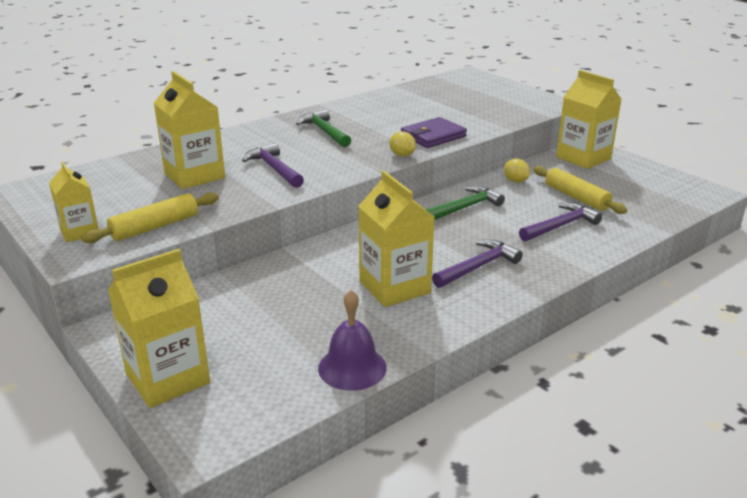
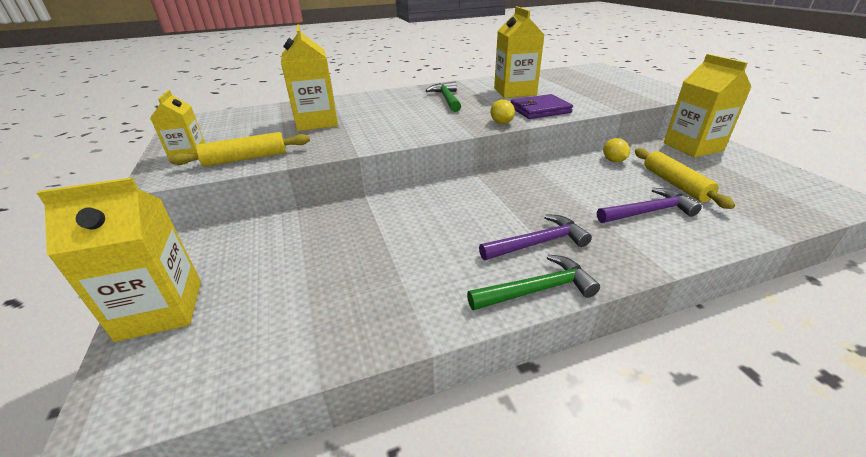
camera: 20 degrees right, 5 degrees up
purple hammer [242,143,304,188] -> none
purple bell [318,290,387,391] -> none
yellow carton [358,171,434,307] -> yellow carton moved to [494,6,544,98]
green hammer [426,186,505,220] -> green hammer moved to [467,254,600,310]

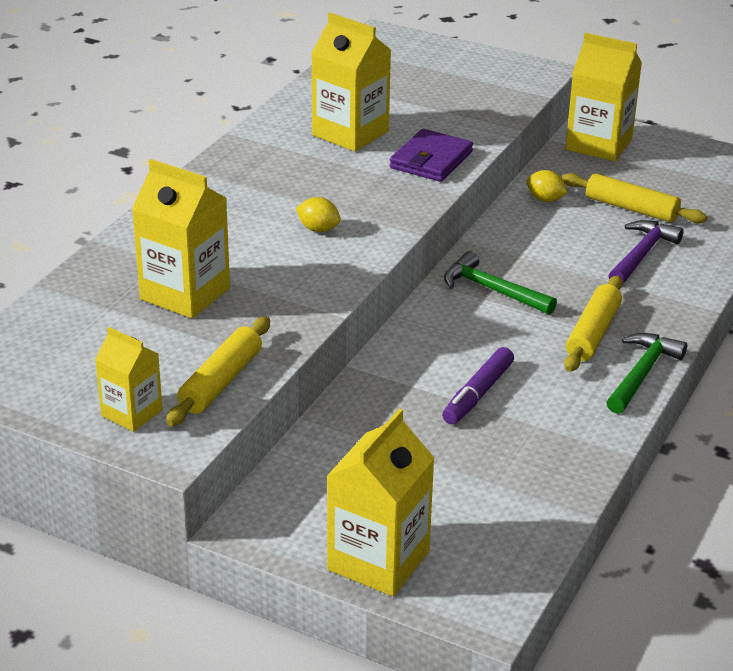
camera: 45 degrees left, 0 degrees up
green hammer [425,81,461,112] -> green hammer moved to [444,251,557,315]
purple hammer [479,214,592,260] -> yellow rolling pin [564,275,623,372]
yellow lemon [490,99,515,124] -> yellow lemon moved to [296,197,341,232]
none -> purple marker [442,347,514,424]

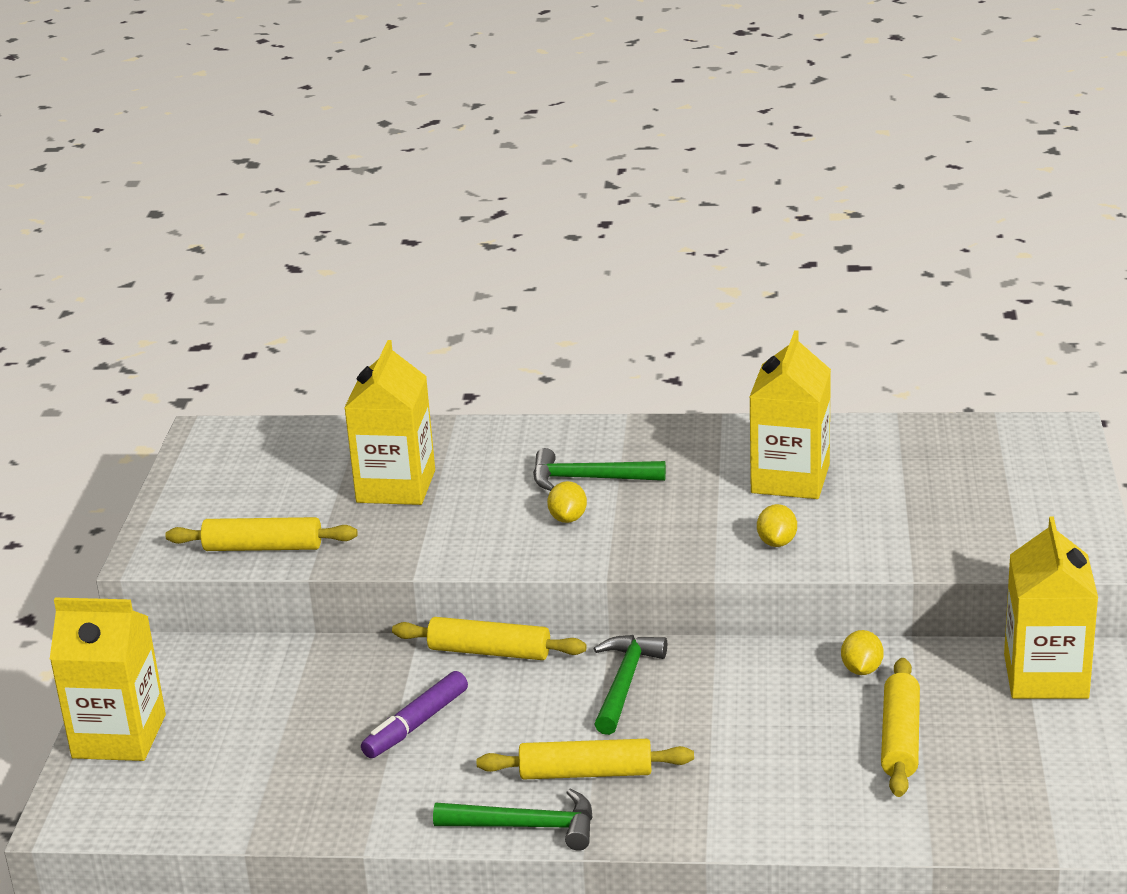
camera: 70 degrees right, 5 degrees down
yellow carton [95,327,163,432] -> none
purple wallet [389,129,473,182] -> yellow lemon [757,504,797,547]
purple marker [442,347,514,424] -> purple marker turned 60 degrees counterclockwise [361,671,468,758]
purple hammer [609,220,684,285] -> none
none -> yellow rolling pin [392,617,587,660]
none -> green hammer [533,448,666,491]

